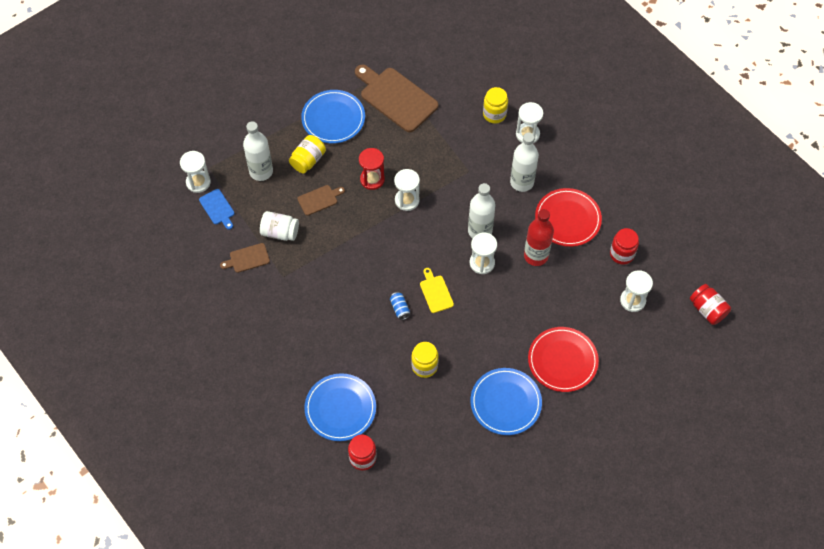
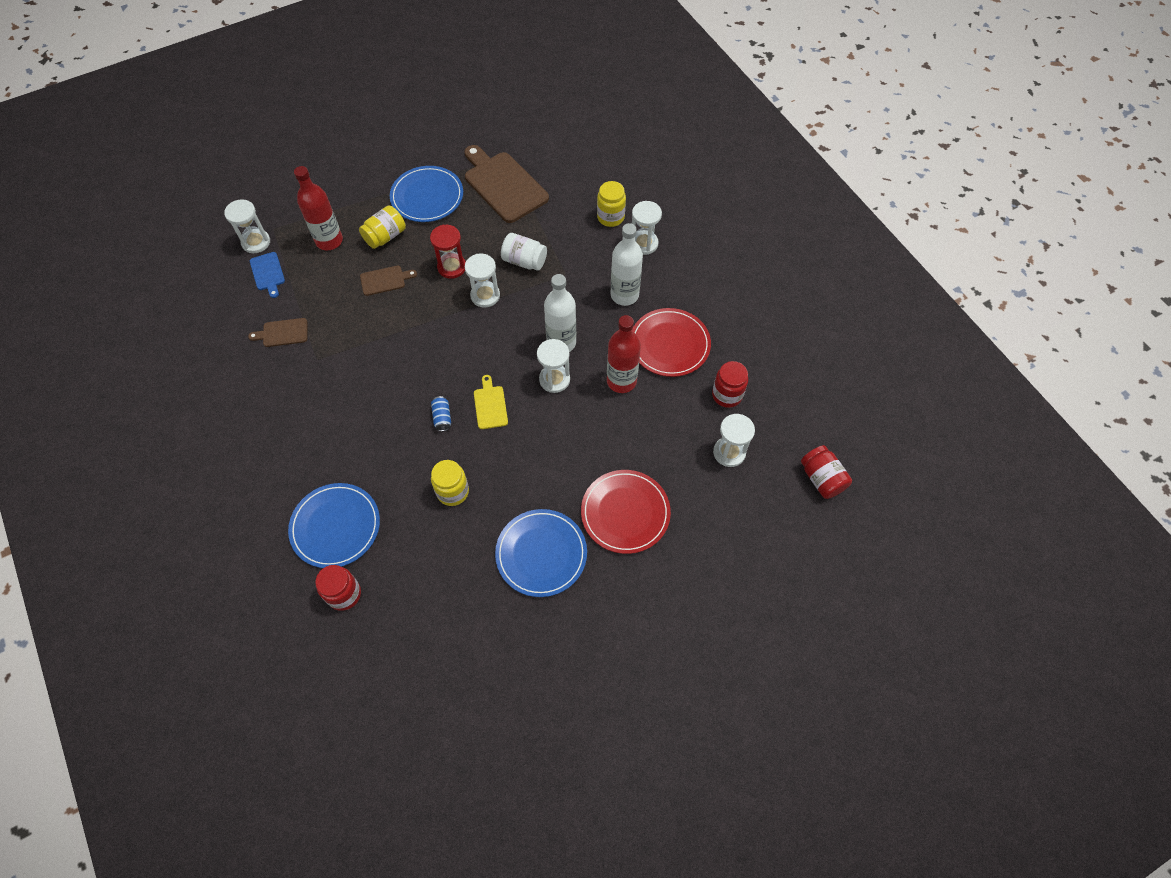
camera: 10 degrees right, 0 degrees up
white bottle [243,121,273,181] -> red bottle [294,166,343,251]
white jar [260,211,299,241] -> white jar moved to [501,233,547,271]

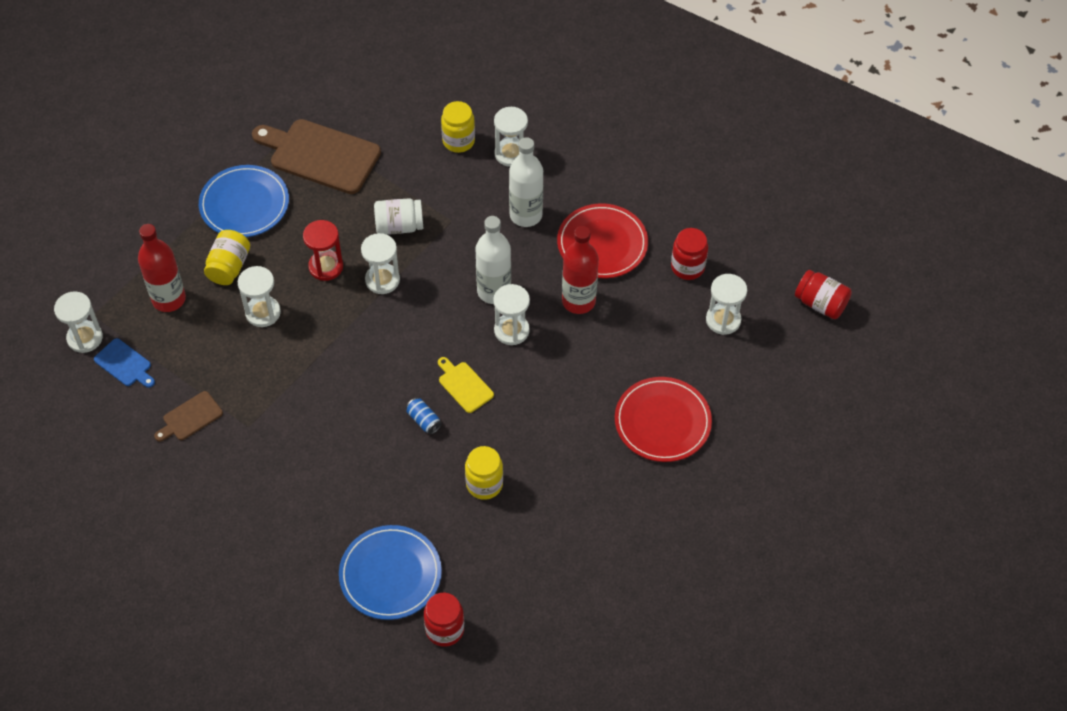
camera: 30 degrees left, 5 degrees down
brown cutting board [360,266,417,296] -> white hourglass [238,266,281,327]
blue plate [495,509,587,597] -> none

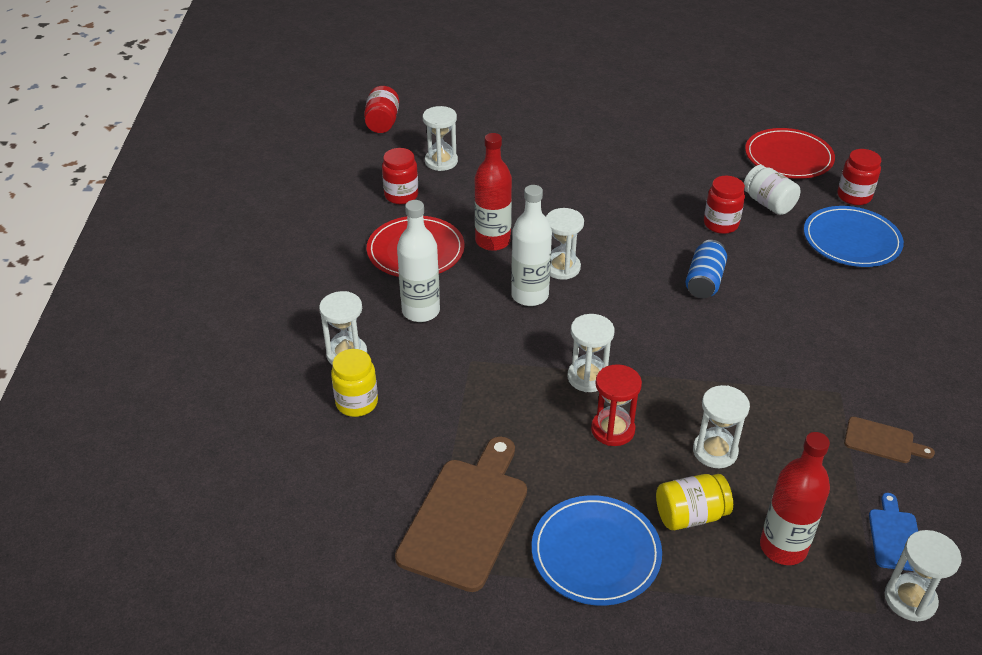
camera: 120 degrees left, 15 degrees down
brown cutting board [252,119,381,194] -> brown cutting board turned 150 degrees counterclockwise [395,437,527,592]
white jar [374,198,423,235] -> white jar moved to [744,165,800,215]
blue can [406,398,442,434] -> blue can [686,240,727,298], size x1.59
yellow cutting board [438,357,494,413] -> none
yellow jar [465,446,503,500] -> red jar [704,176,745,234]
red plate [615,377,712,462] -> red plate moved to [745,128,835,179]

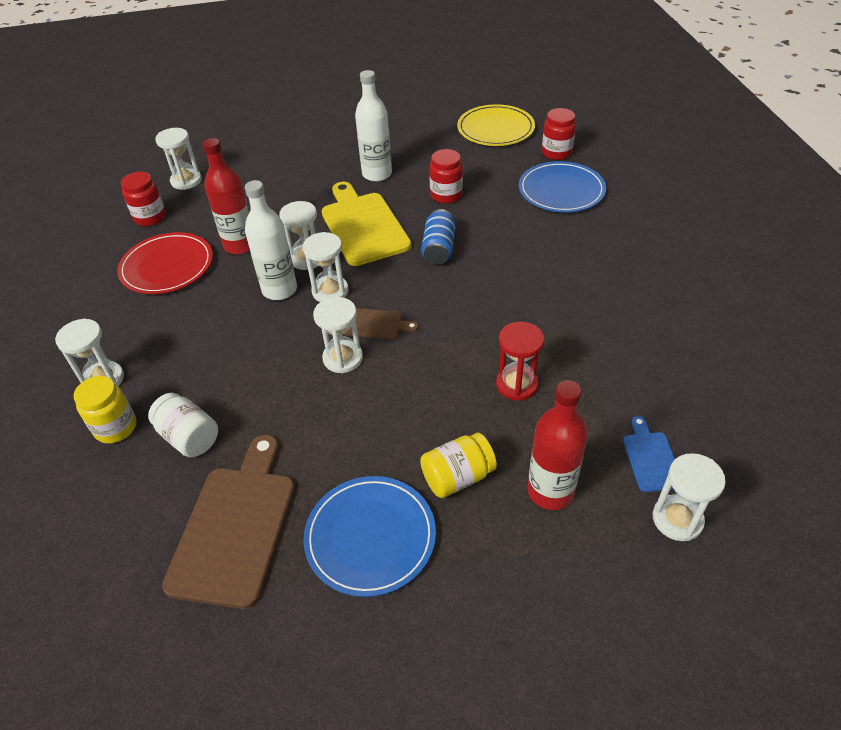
camera: 10 degrees left, 5 degrees up
red jar [364,86,399,133] -> none
white bottle [397,200,440,322] -> white bottle moved to [355,70,392,182]
red hourglass [591,364,642,446] -> red hourglass moved to [496,322,544,401]
white hourglass [693,385,750,468] -> white hourglass moved to [303,232,349,302]
white jar [744,165,800,215] -> white jar moved to [148,393,218,457]
red plate [745,128,835,179] -> yellow plate [457,104,535,146]
brown cutting board [844,417,935,463] -> brown cutting board moved to [344,308,418,339]
none -> yellow cutting board [321,182,412,266]

